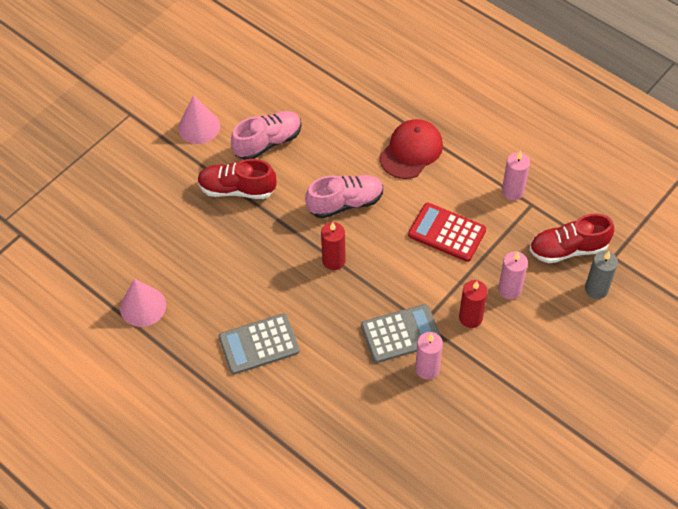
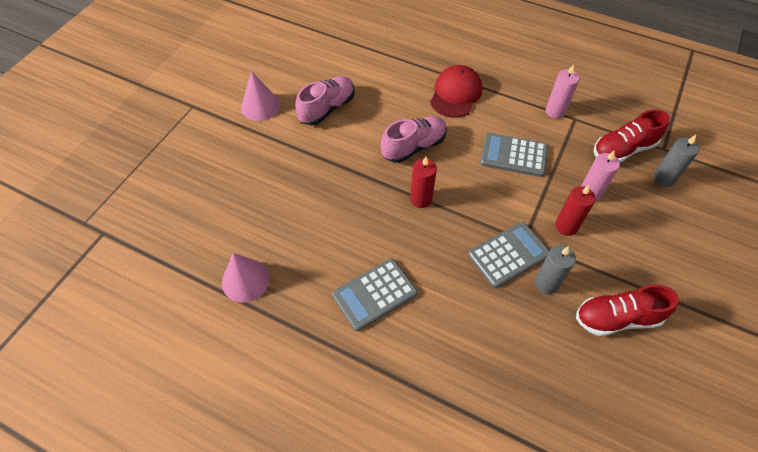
camera: 15 degrees left, 0 degrees up
red shoe [197,159,277,199] -> red shoe moved to [576,285,679,336]
red calculator [408,203,486,262] -> grey calculator [480,133,548,177]
pink candle [415,332,443,379] -> grey candle [535,245,576,294]

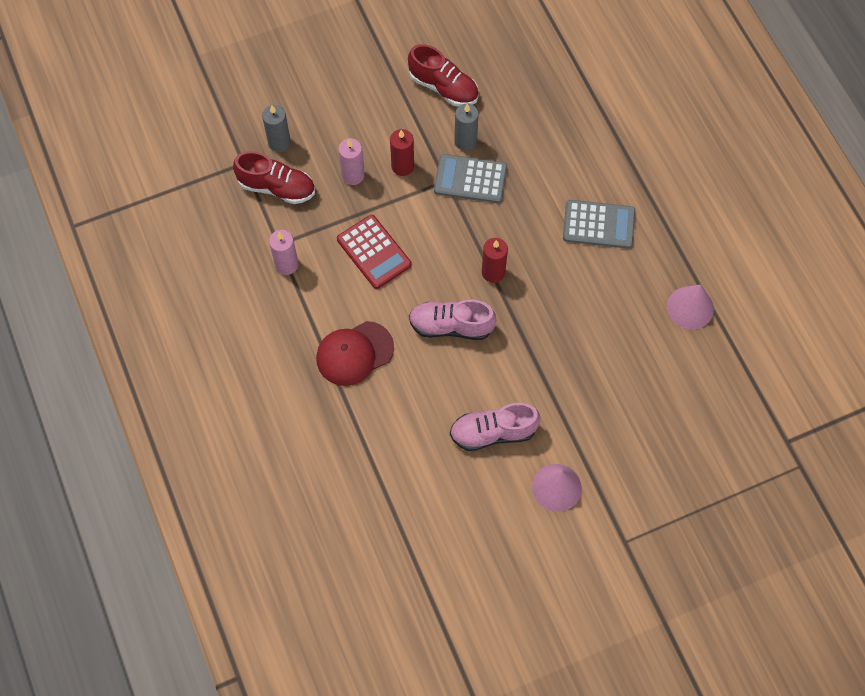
camera: 140 degrees left, 10 degrees up
grey calculator [480,133,548,177] -> red calculator [337,215,412,289]

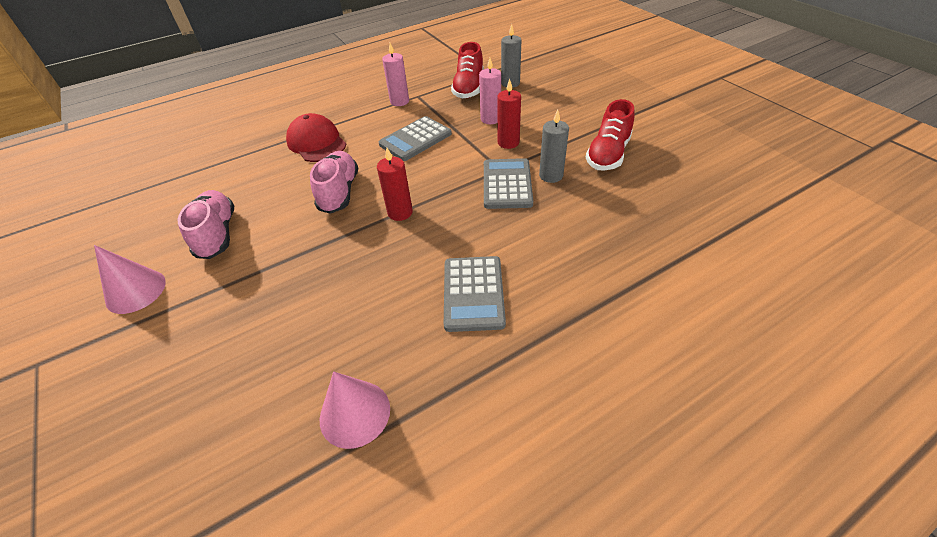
camera: 85 degrees right, 20 degrees down
red calculator [337,215,412,289] -> grey calculator [379,116,452,161]

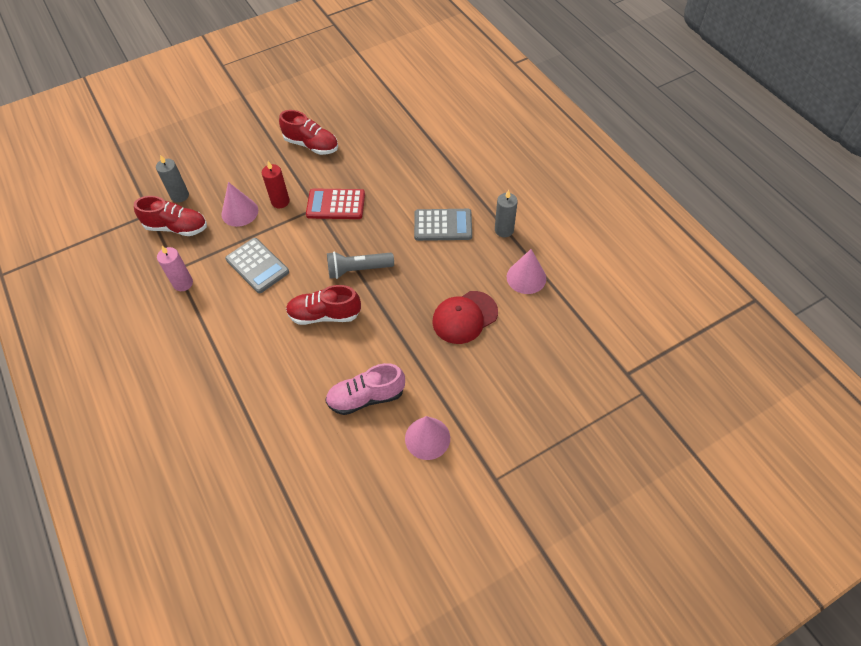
camera: 90 degrees left, 10 degrees up
red cap [286,113,346,162] -> red cap moved to [432,291,498,344]
pink shoe [310,151,358,214] -> red shoe [286,285,361,325]
red candle [377,148,413,221] -> grey flashlight [327,252,394,279]
pink candle [479,58,501,124] -> pink cone [221,182,258,227]
grey calculator [484,158,533,209] -> red calculator [306,189,365,219]
grey candle [539,110,569,183] -> grey candle moved to [495,190,518,237]

